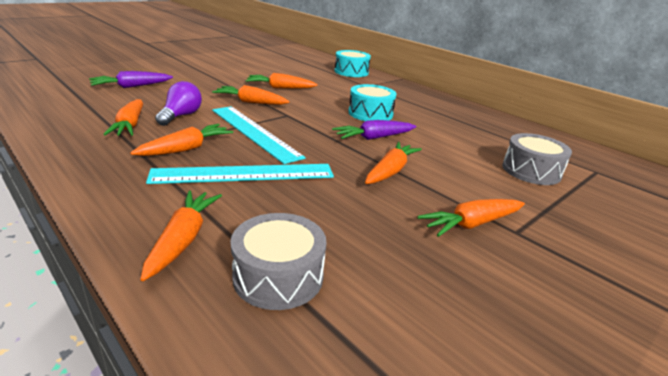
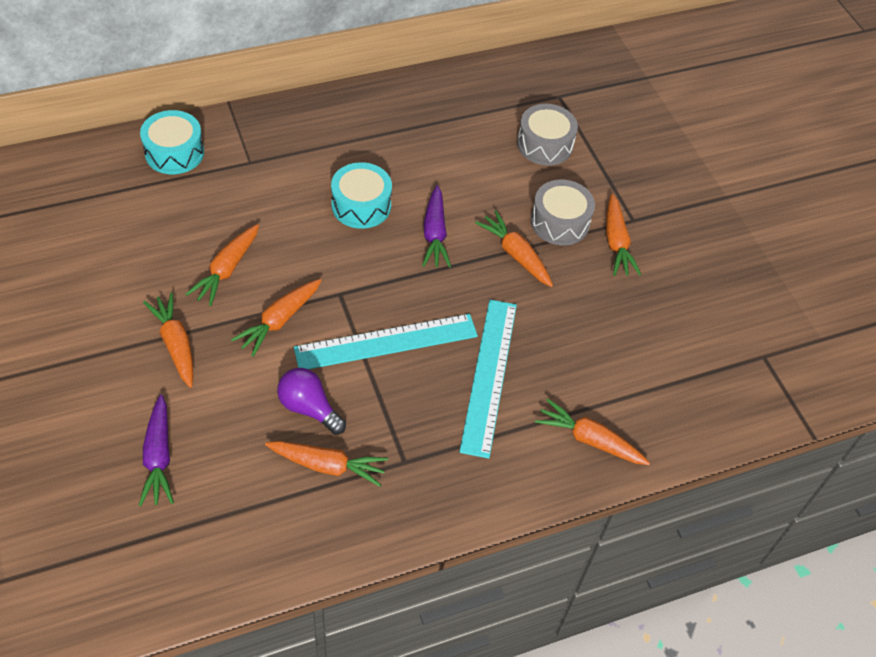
camera: 70 degrees left, 25 degrees up
orange carrot [130,124,233,156] -> orange carrot moved to [143,292,193,388]
grey drum [230,213,326,310] -> grey drum moved to [531,180,595,246]

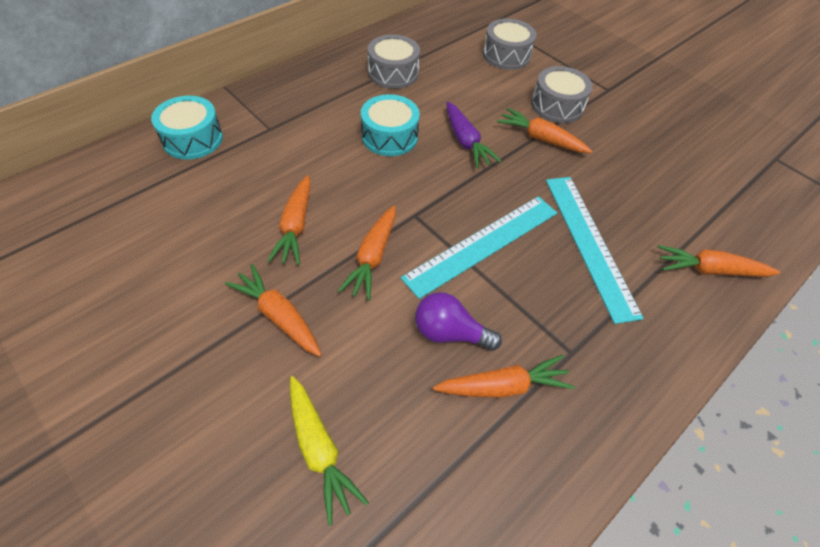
camera: 20 degrees left, 0 degrees up
purple carrot [139,394,174,506] -> yellow carrot [290,376,369,526]
orange carrot [606,194,641,276] -> none
none -> grey drum [368,34,420,89]

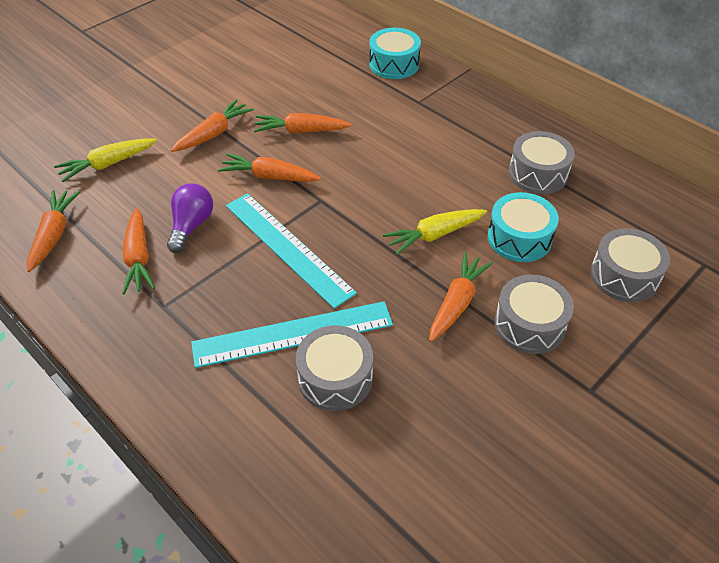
camera: 90 degrees right, 5 degrees down
turquoise drum [361,94,420,156] -> turquoise drum moved to [488,192,559,262]
purple carrot [447,102,501,168] -> yellow carrot [383,209,487,255]
orange carrot [658,245,780,277] -> orange carrot moved to [27,190,80,272]
none -> grey drum [296,325,373,411]

